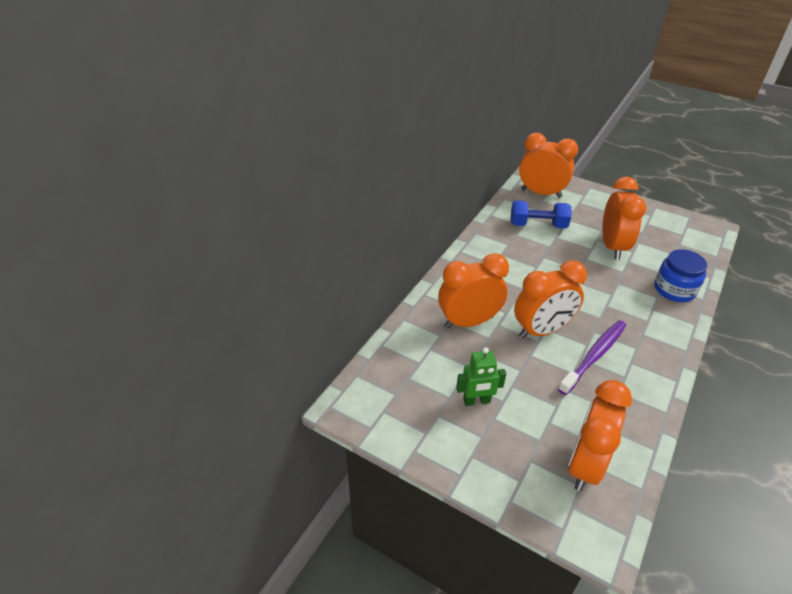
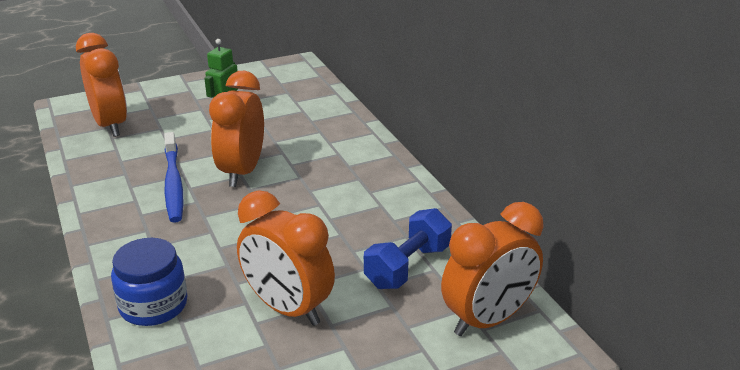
camera: 125 degrees right, 10 degrees down
orange clock [438,253,509,328] -> none
purple toothbrush [558,320,626,395] -> blue toothbrush [164,132,183,223]

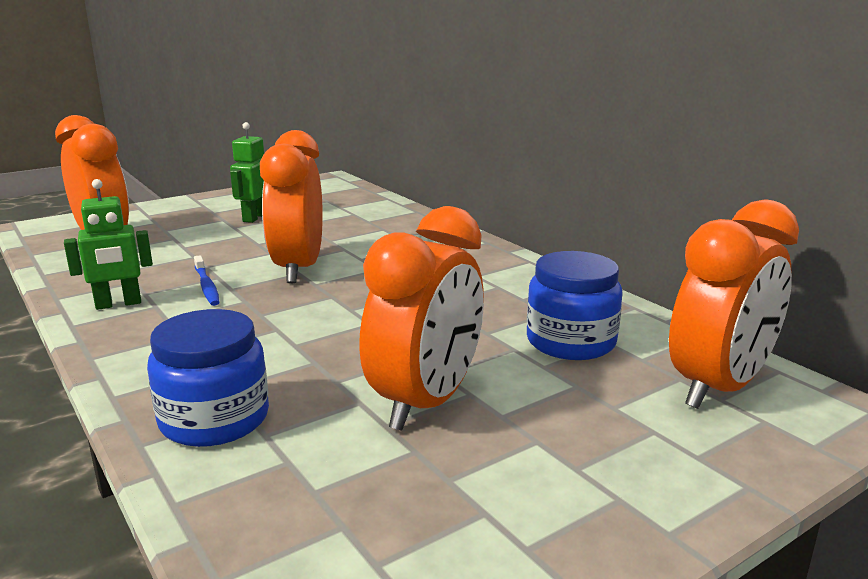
camera: 10 degrees left, 10 degrees down
blue toothbrush [164,132,183,223] -> blue toothbrush [194,255,220,306], size x0.55
orange clock [237,190,335,326] -> orange clock turned 90 degrees counterclockwise [359,206,484,431]
blue dumbbell [364,208,452,289] -> blue jar [527,251,623,360]
none -> green robot [64,179,153,310]

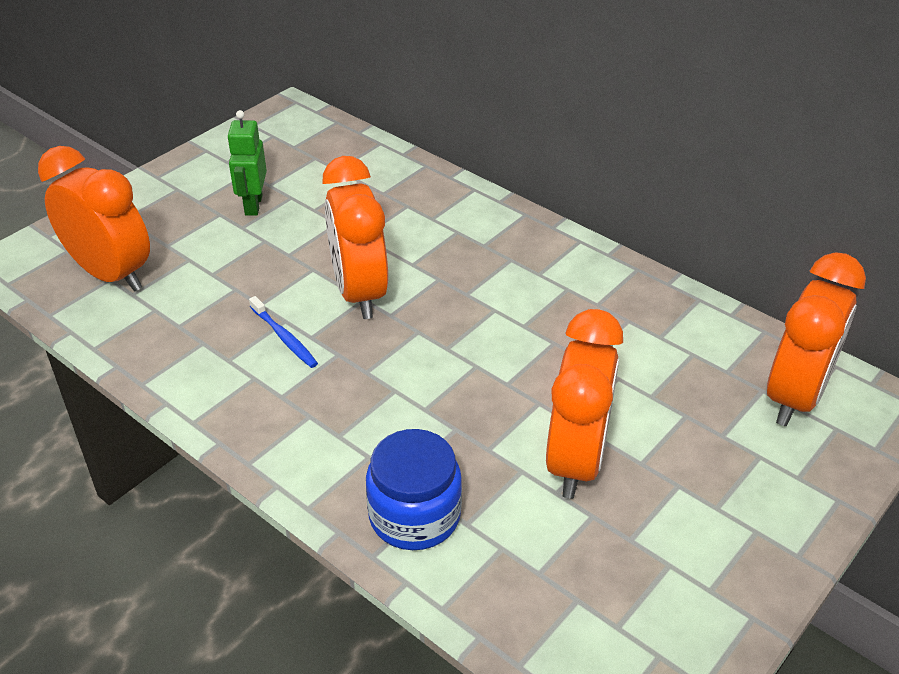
camera: 15 degrees left, 20 degrees up
green robot [64,179,153,310] -> none
blue jar [527,251,623,360] -> none

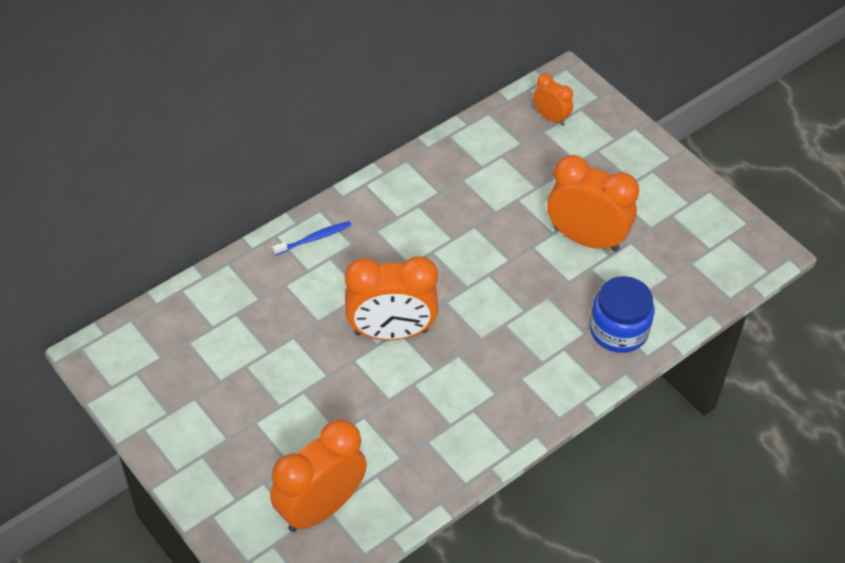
camera: 80 degrees left, 10 degrees up
green robot [227,110,267,216] -> none
blue toothbrush [249,296,318,368] -> blue toothbrush moved to [272,221,352,255]
orange clock [767,252,866,426] -> orange clock [533,74,573,126], size x0.52

